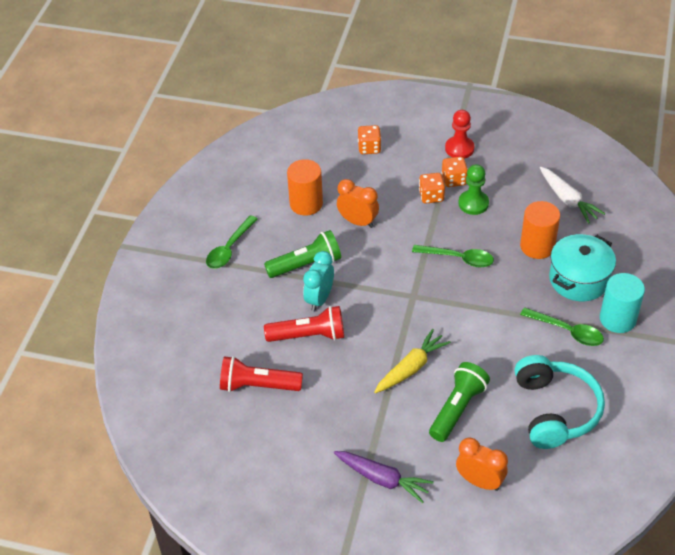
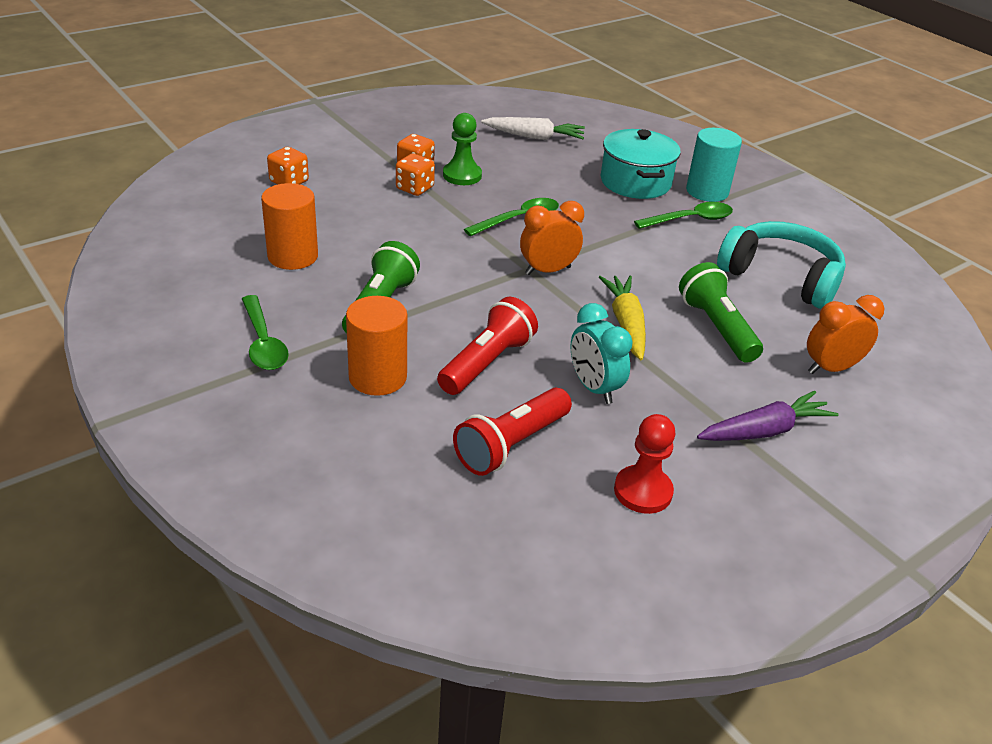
camera: 55 degrees left, 10 degrees down
turquoise clock [303,251,334,312] -> turquoise clock moved to [570,303,633,404]
orange clock [337,179,379,228] -> orange clock moved to [520,201,584,275]
red pawn [445,110,475,159] -> red pawn moved to [614,414,676,514]
orange cylinder [520,201,560,259] -> orange cylinder moved to [346,296,407,396]

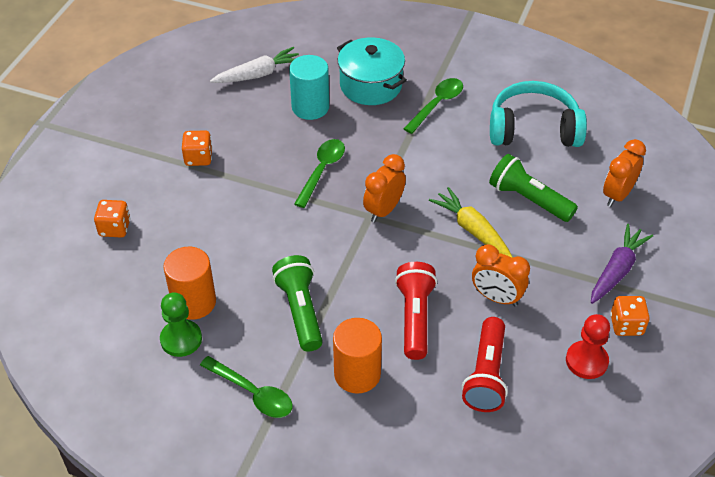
camera: 30 degrees left, 10 degrees up
orange dice [396,153,435,196] -> orange dice moved to [610,296,650,336]
green pawn [443,113,482,185] -> green pawn moved to [160,293,202,357]
turquoise clock [570,303,633,404] -> orange clock [472,244,530,307]
turquoise cylinder [686,128,742,202] -> turquoise cylinder moved to [289,55,329,120]

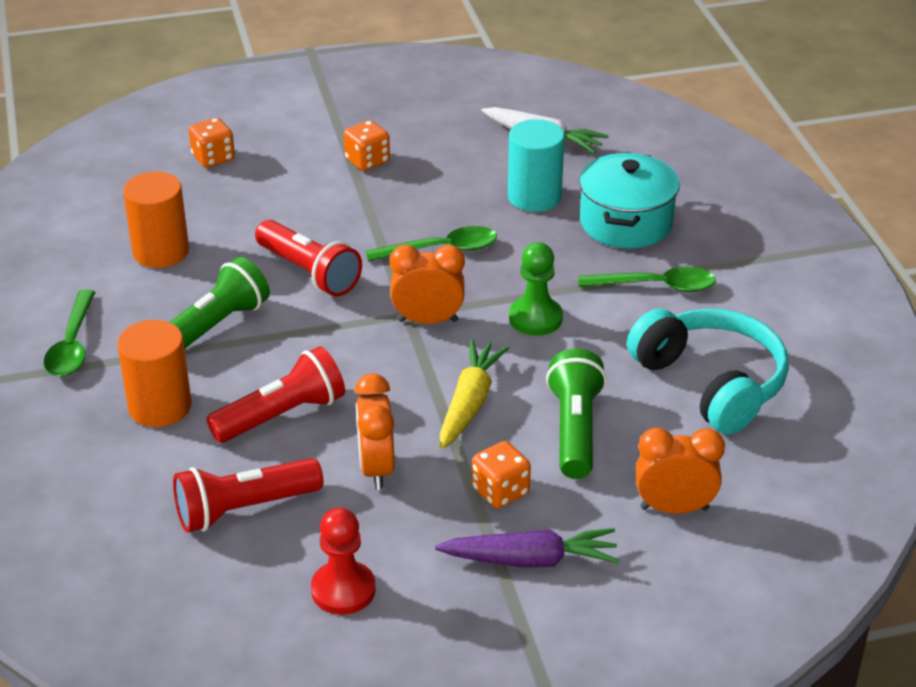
camera: 55 degrees right, 10 degrees down
green pawn [160,293,202,357] -> green pawn moved to [509,242,563,336]
orange dice [610,296,650,336] -> orange dice moved to [472,441,531,508]
none -> red flashlight [255,220,362,297]

